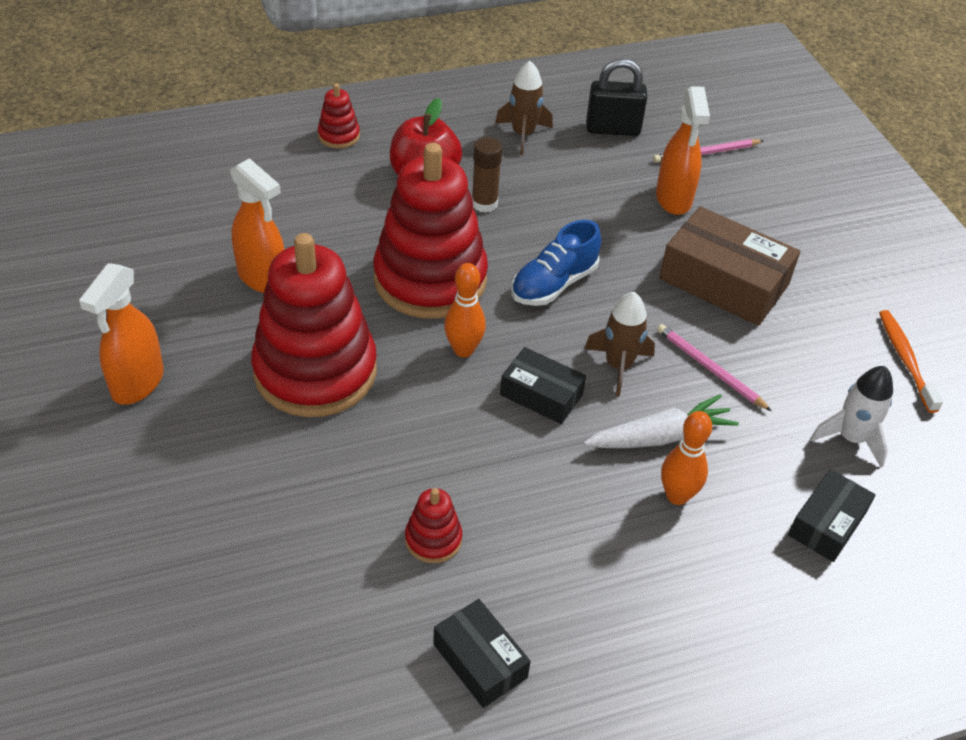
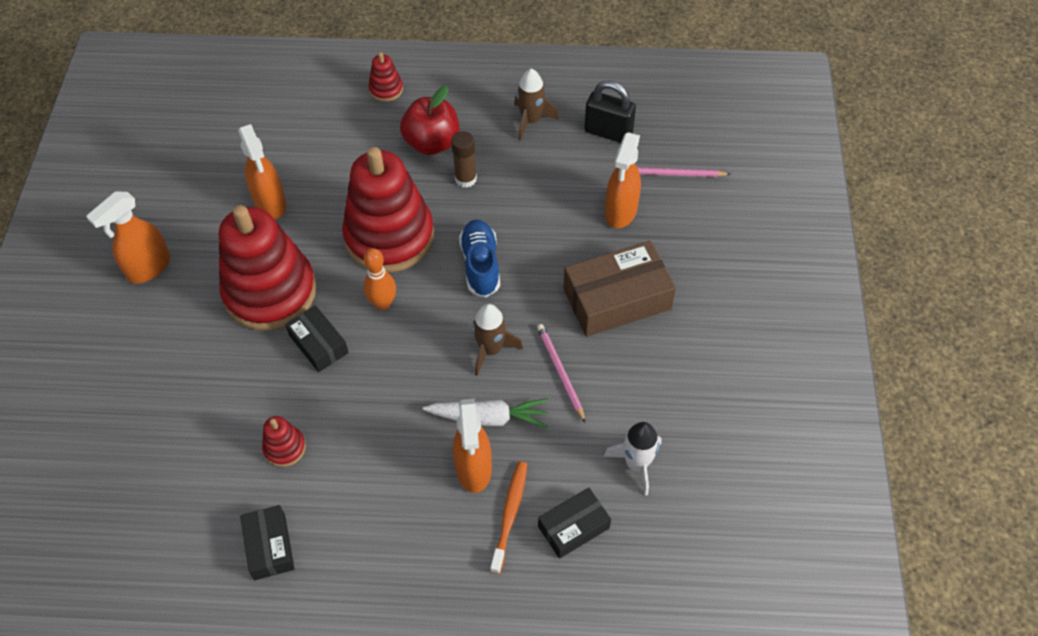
camera: 25 degrees right, 10 degrees up
black box [500,347,586,424] -> black box moved to [285,305,349,372]
blue shoe [511,220,601,306] -> blue shoe turned 105 degrees clockwise [459,219,500,297]
brown box [659,206,800,326] -> brown box turned 75 degrees counterclockwise [563,241,676,337]
orange bowling pin [661,411,712,505] -> orange spray bottle [453,399,492,493]
orange toothbrush [879,310,943,413] -> orange toothbrush moved to [490,461,527,574]

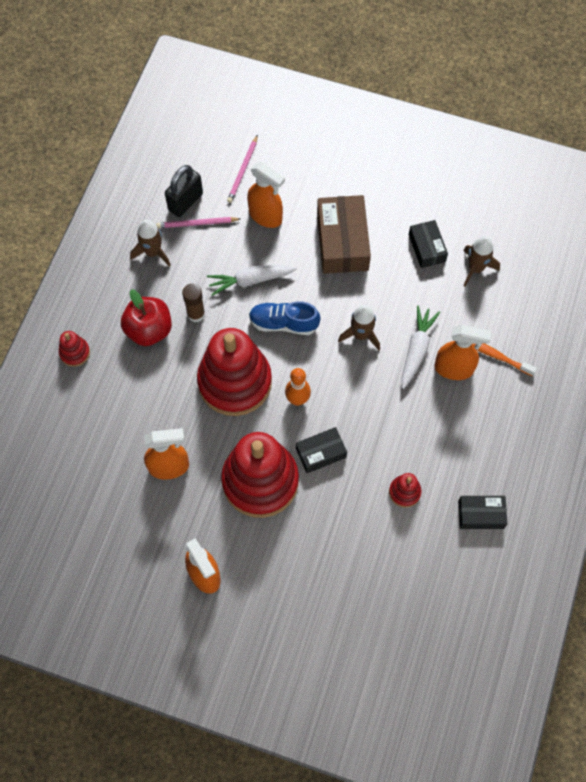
camera: 75 degrees left, 10 degrees up
pink pencil [537,324,585,422] -> pink pencil moved to [156,217,240,228]
black box [538,487,611,559] -> black box moved to [409,220,448,268]
white rocket [604,422,662,496] -> brown rocket [463,236,500,286]
none -> white carrot [207,265,297,296]

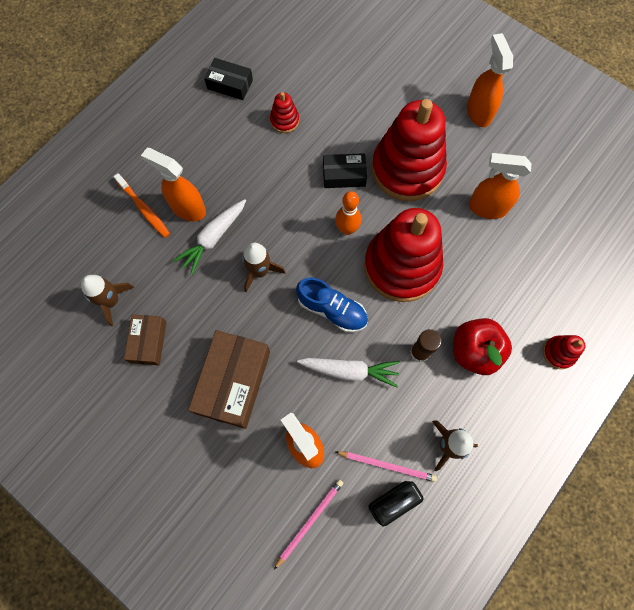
camera: 160 degrees left, 5 degrees up
black box [409,220,448,268] -> brown box [124,314,167,365]

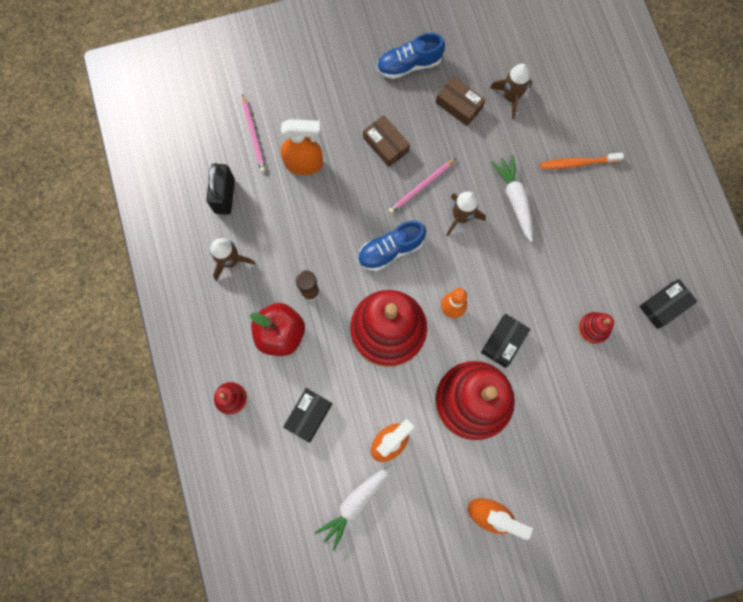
camera: 125 degrees right, 5 degrees up
orange spray bottle [141,148,206,221] -> none
brown box [188,330,270,429] -> brown box [363,115,410,167], size x0.58
white carrot [297,358,400,387] -> white carrot moved to [315,465,392,551]
pink pencil [335,451,437,482] -> pink pencil moved to [388,158,456,214]
none -> black box [283,388,332,442]
none -> blue shoe [377,33,445,79]

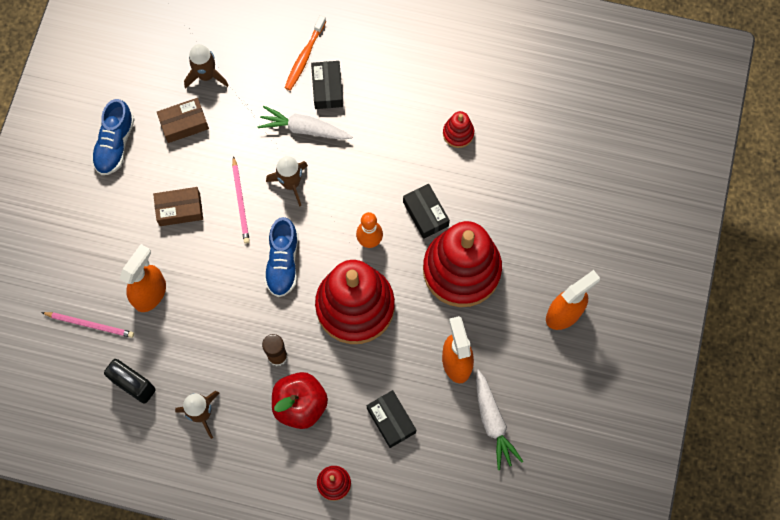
camera: 60 degrees left, 5 degrees down
black box [639,279,698,329] -> black box moved to [311,61,343,109]

